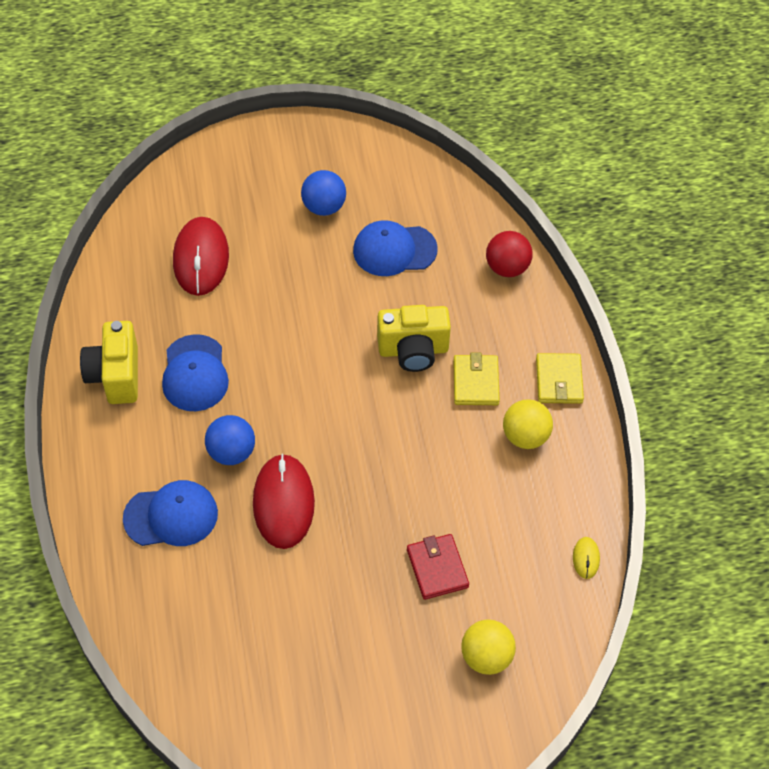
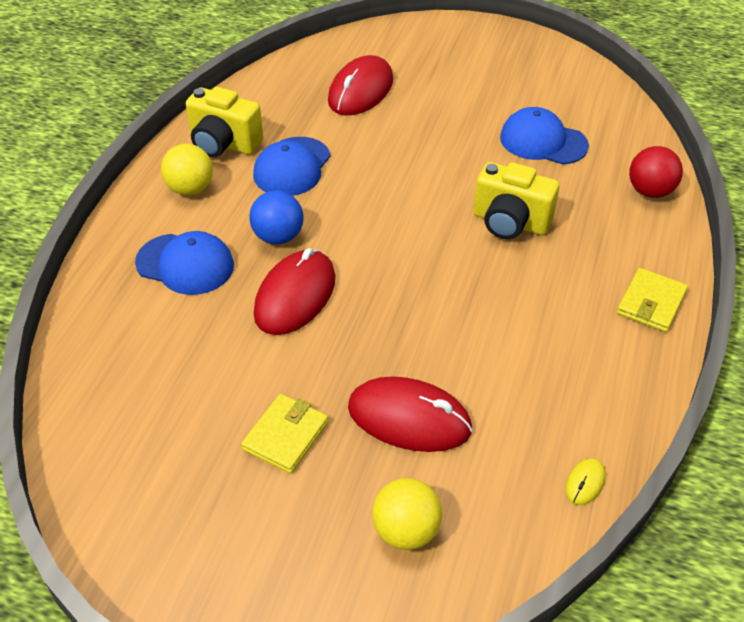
camera: 30 degrees right, 10 degrees down
yellow camera [80,321,138,404] -> yellow camera turned 90 degrees counterclockwise [186,87,263,158]
blue ball [301,170,346,216] -> none
red wallet [407,534,469,600] -> red mouse [348,376,473,452]
yellow wallet [453,352,500,405] -> yellow wallet moved to [241,394,328,474]
yellow ball [503,399,553,449] -> yellow ball moved to [161,144,213,195]

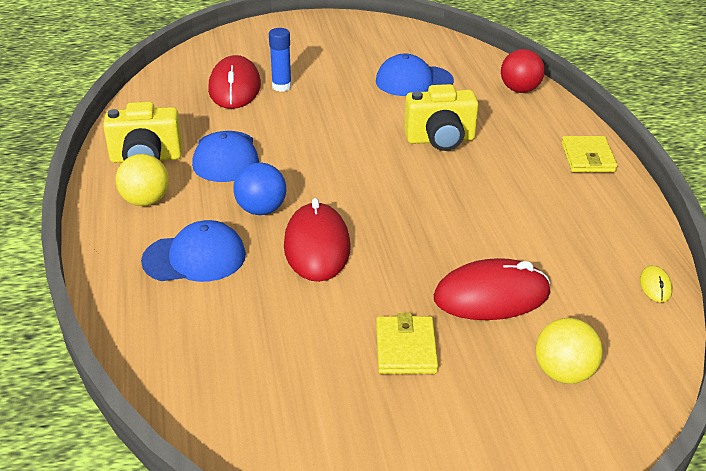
camera: 30 degrees left, 10 degrees down
none -> blue glue stick [269,28,292,92]

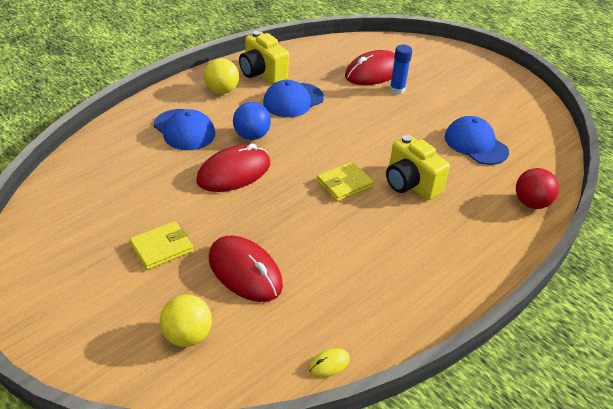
camera: 55 degrees right, 5 degrees up
yellow wallet [562,136,617,172] -> yellow wallet moved to [316,162,374,202]

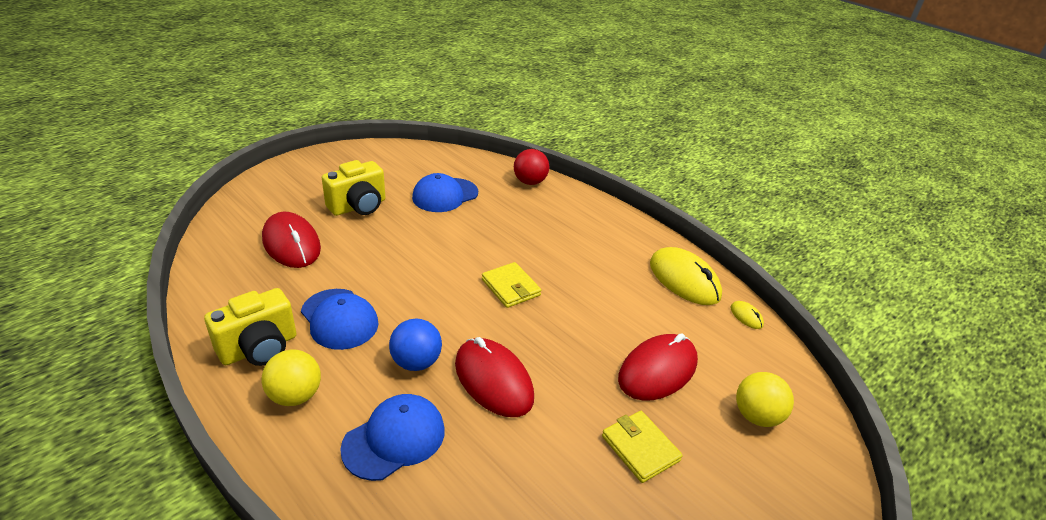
camera: 90 degrees left, 5 degrees down
yellow camera [386,135,450,200] -> yellow camera moved to [322,160,385,216]
blue glue stick [390,45,412,94] -> none
none -> yellow mouse [650,247,722,305]

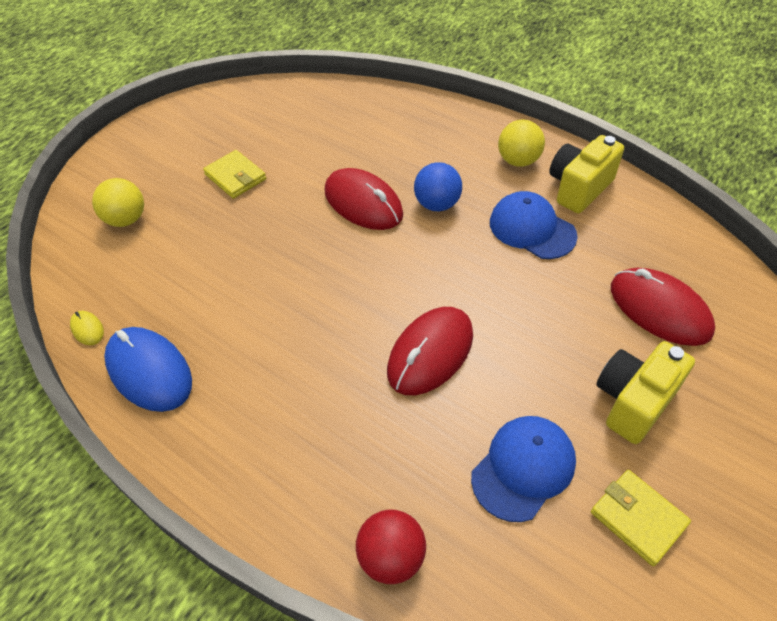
camera: 175 degrees right, 15 degrees up
blue cap [340,394,445,481] -> none
yellow wallet [482,262,541,308] -> yellow wallet moved to [591,470,691,566]
red mouse [618,333,698,401] -> red mouse moved to [387,307,473,395]
yellow mouse [650,247,722,305] -> blue mouse [104,327,192,412]

